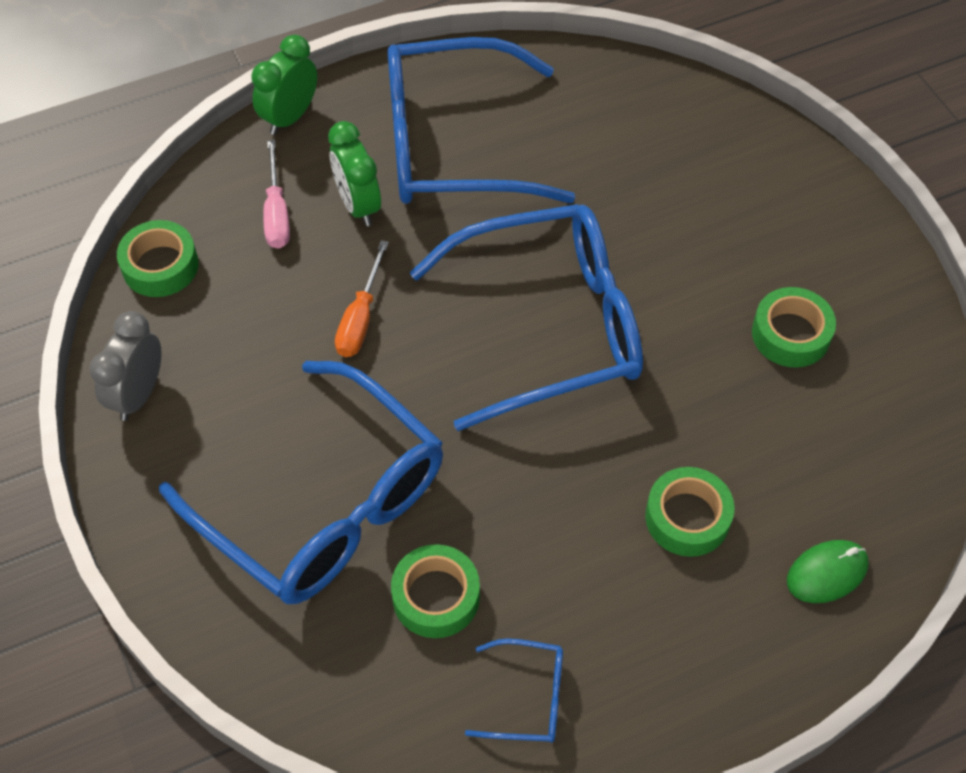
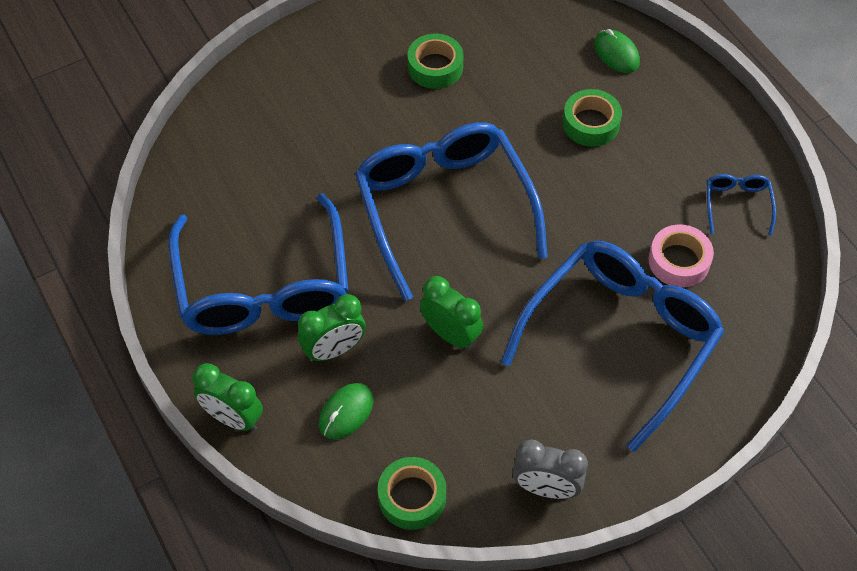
camera: 95 degrees left, 0 degrees up
pink screwdriver [263,140,290,249] -> green mouse [319,383,373,439]
orange screwdriver [335,240,389,357] -> green clock [420,276,483,350]
green tape [391,544,480,638] -> pink tape [649,224,714,288]

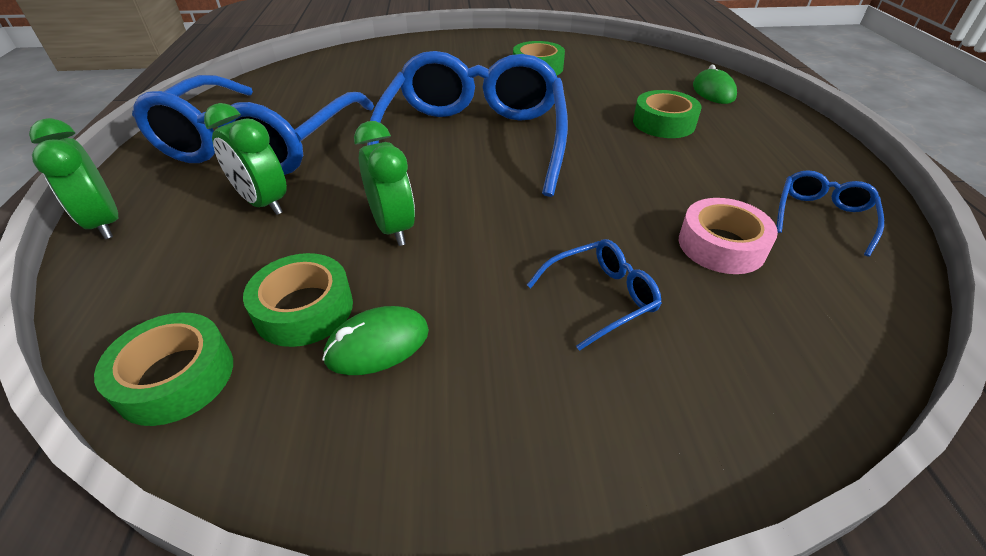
camera: 25 degrees right, 15 degrees down
green clock [298,294,366,362] -> green clock turned 45 degrees clockwise [204,103,287,215]
green mouse [319,383,373,439] -> green mouse moved to [322,306,429,375]
blue glasses [501,241,725,452] -> blue glasses [527,239,662,351], size x0.41
grey clock [512,439,588,499] -> none
none -> green tape [243,253,353,347]

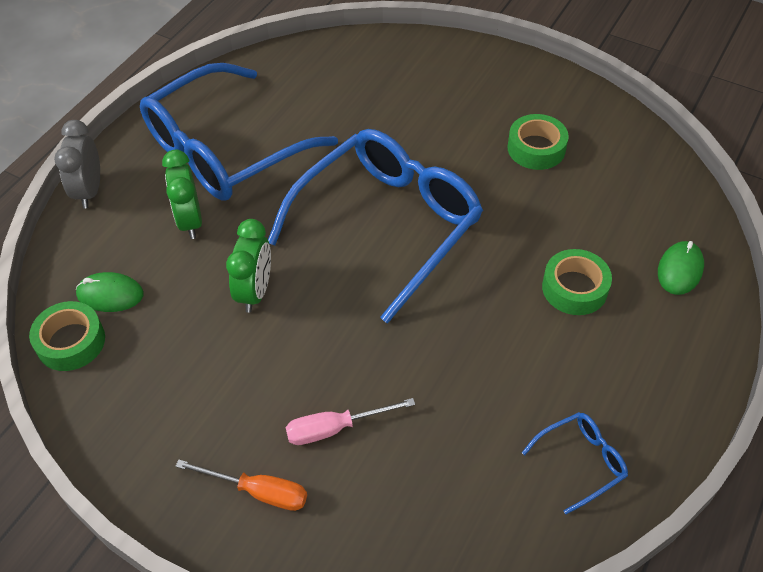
camera: 35 degrees right, 10 degrees up
green clock [29,118,118,239] -> grey clock [54,120,100,208]
green tape [243,253,353,347] -> none
green mouse [322,306,429,375] -> green mouse moved to [76,272,144,312]
blue glasses [527,239,662,351] -> pink screwdriver [286,398,415,445]
pink tape [679,198,778,274] -> none
none -> orange screwdriver [175,460,307,511]

